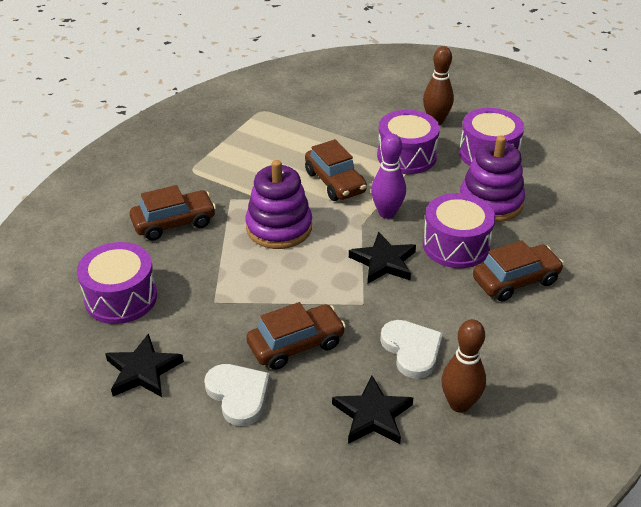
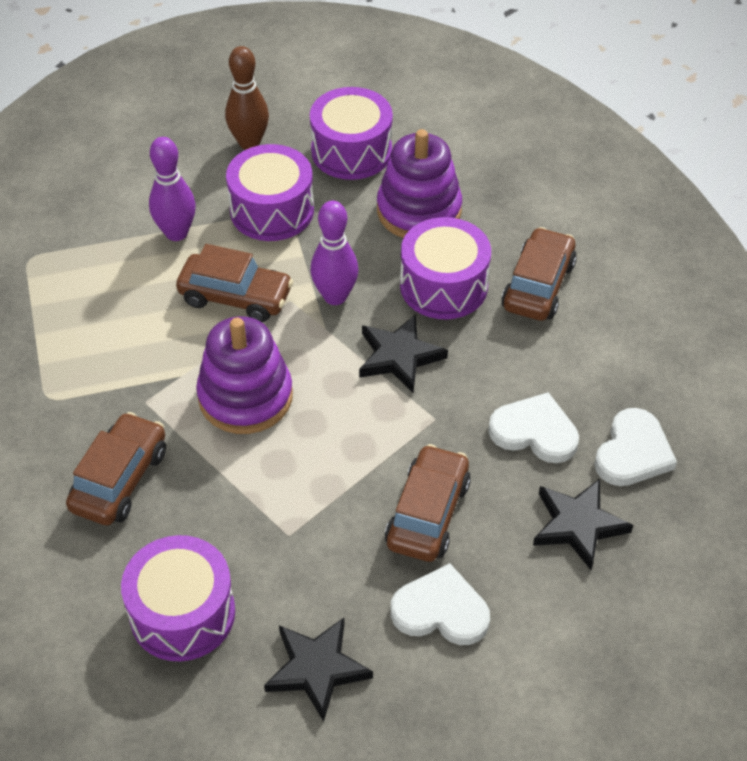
camera: 45 degrees left, 10 degrees up
brown bowling pin [442,319,486,413] -> white heart [594,408,677,486]
none -> purple bowling pin [149,137,196,241]

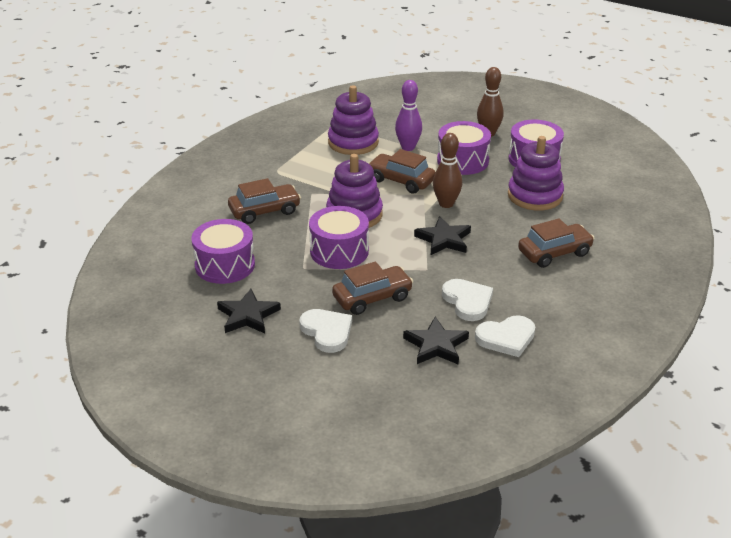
camera: 45 degrees right, 15 degrees down
brown car [176,244,293,322] -> brown car turned 150 degrees clockwise [368,149,435,194]
purple bowling pin [310,201,358,305] -> brown bowling pin [433,133,462,208]
purple drum [400,217,491,319] -> purple drum moved to [309,206,369,269]
none -> purple stacking toy [328,85,379,155]

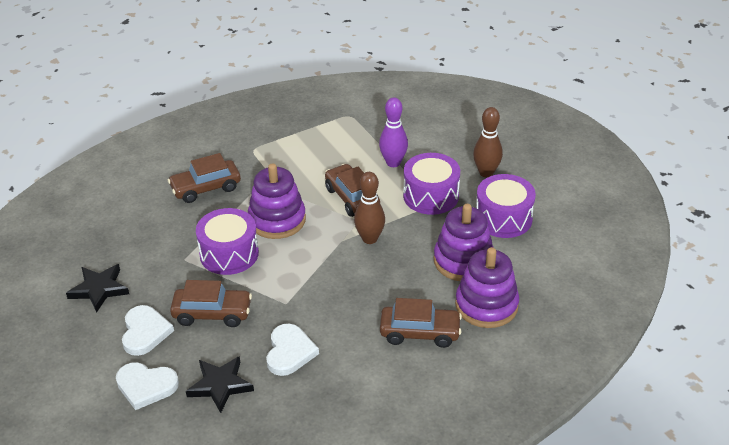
camera: 30 degrees right, 5 degrees up
purple drum [192,219,255,284] -> none
brown car [228,178,301,224] -> brown car turned 150 degrees clockwise [168,153,241,203]
purple stacking toy [328,85,379,155] -> purple stacking toy moved to [455,247,519,328]
black star [414,216,471,255] -> none
white heart [475,315,535,357] -> white heart moved to [116,362,179,410]

